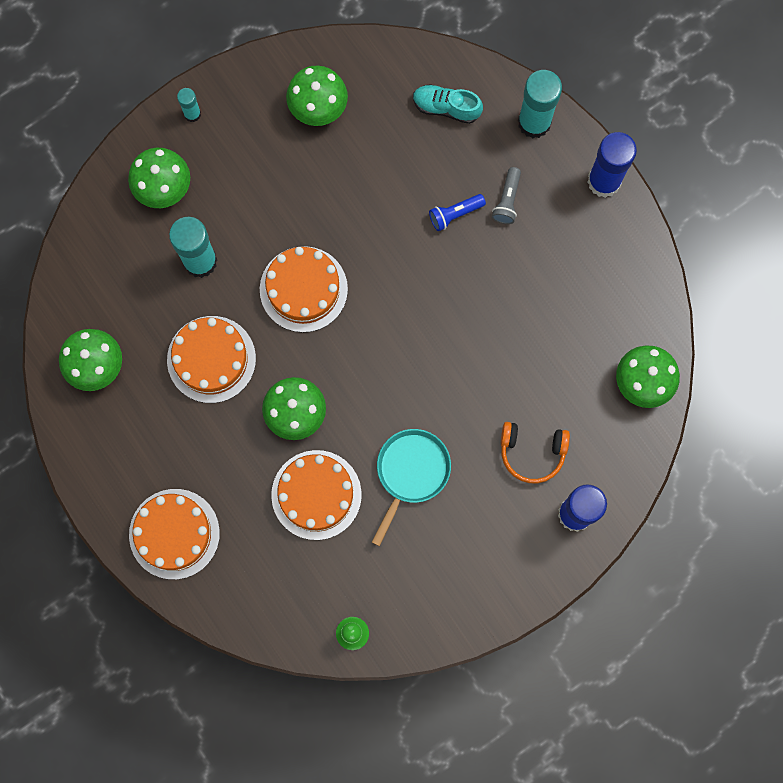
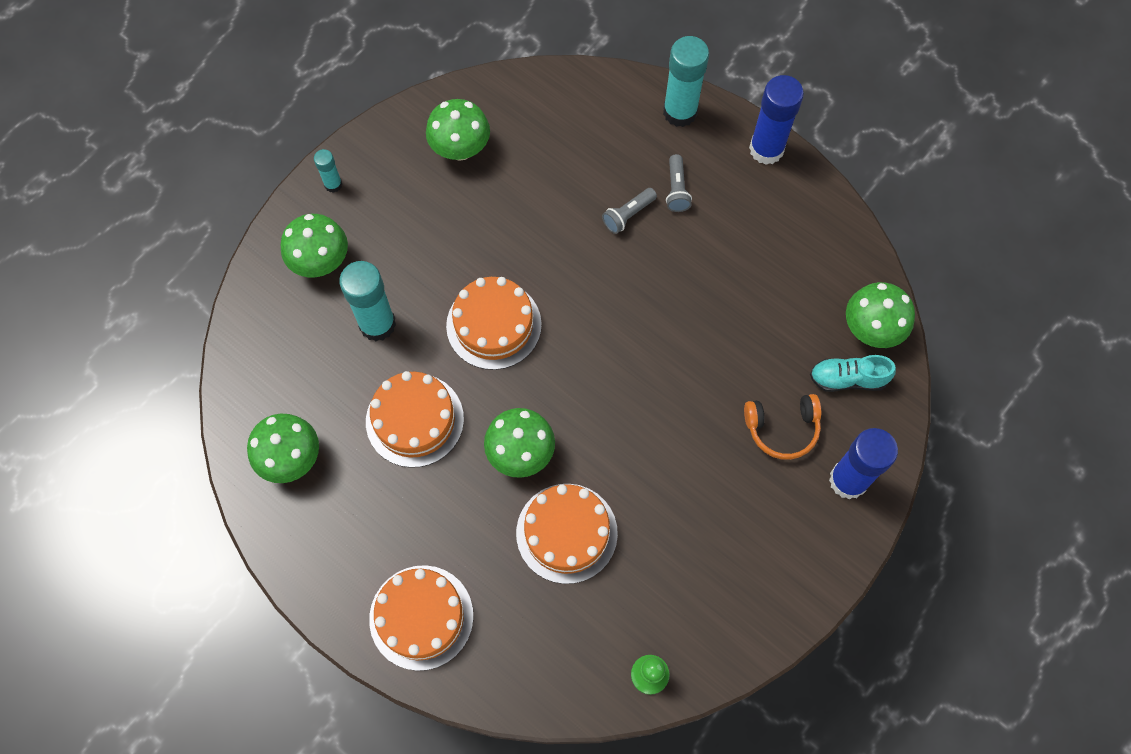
camera: 15 degrees left, 10 degrees down
turquoise pan [372,429,451,546] -> none
turquoise shoe [413,84,483,124] -> turquoise shoe moved to [810,355,896,392]
blue flashlight [429,194,486,231] -> grey flashlight [602,188,657,234]

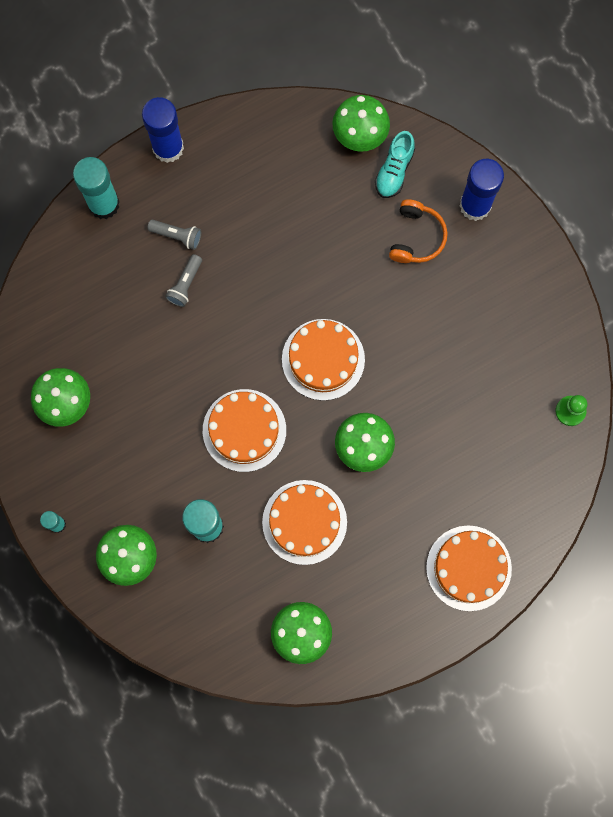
camera: 70 degrees left, 10 degrees up
orange cake [516,484,618,584] -> orange cake moved to [282,319,365,401]
grey flashlight [602,188,657,234] -> grey flashlight turned 45 degrees clockwise [165,254,202,307]

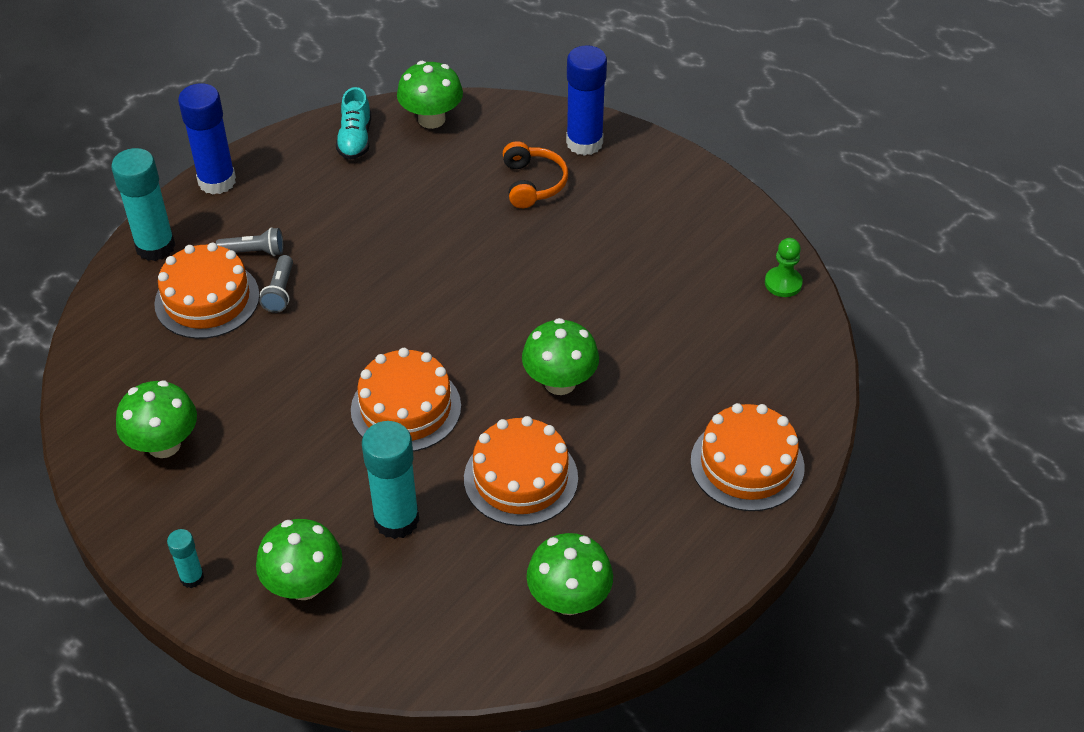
camera: 20 degrees left, 30 degrees down
orange cake [282,319,365,401] -> orange cake moved to [154,243,260,339]
turquoise shoe [375,131,415,198] -> turquoise shoe moved to [336,87,371,160]

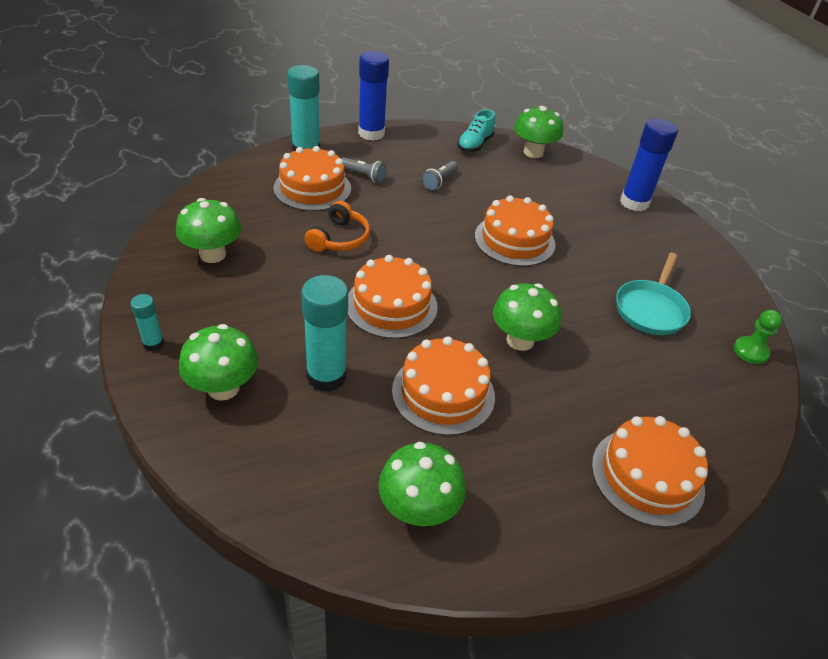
camera: 25 degrees right, 5 degrees down
grey flashlight [259,255,293,313] -> grey flashlight moved to [421,161,458,191]
orange headphones [503,141,568,208] -> orange headphones moved to [305,201,370,252]
none -> orange cake [475,195,555,266]
none -> turquoise pan [616,253,691,335]

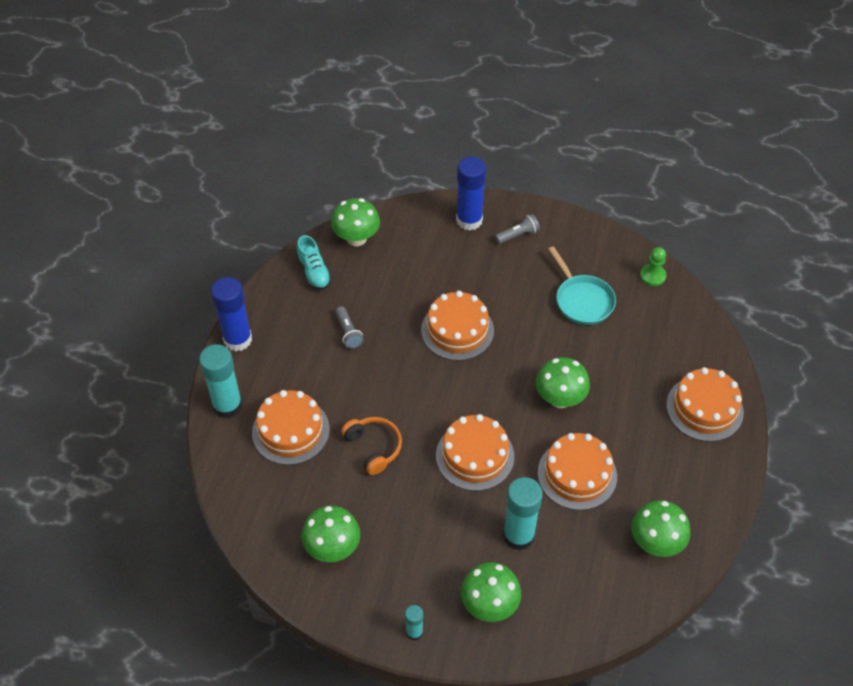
camera: 50 degrees left, 10 degrees up
grey flashlight [341,157,387,183] -> grey flashlight moved to [495,214,540,244]

